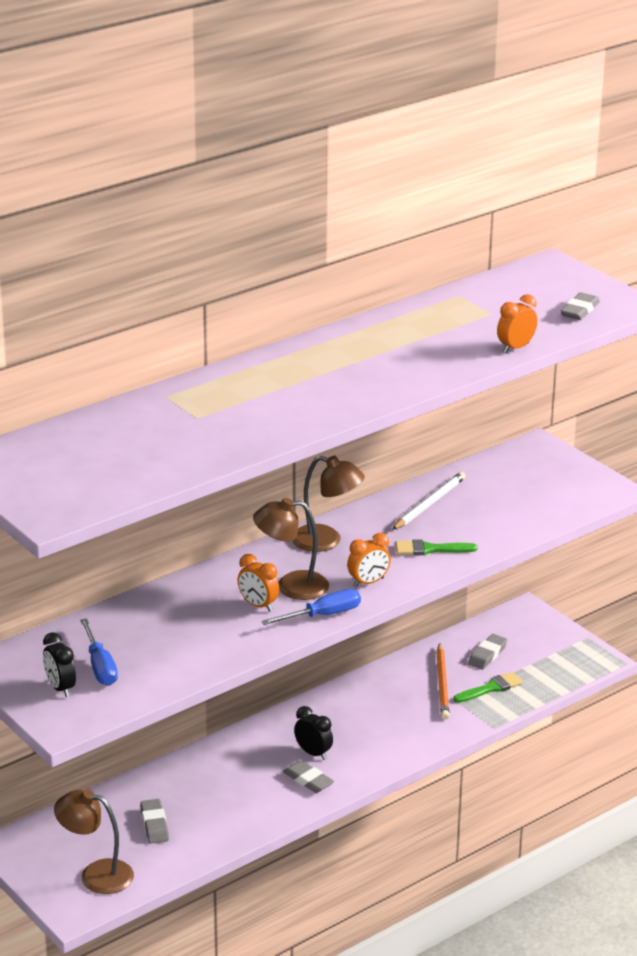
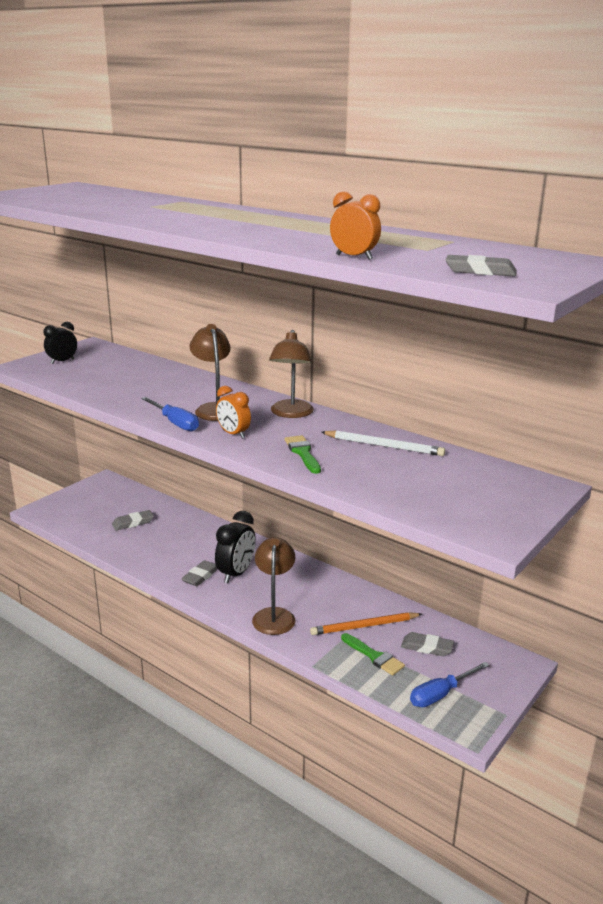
camera: 75 degrees right, 5 degrees down
brown lamp [54,790,134,894] -> brown lamp moved to [252,537,295,635]
blue screwdriver [80,618,118,686] -> blue screwdriver moved to [410,662,489,707]
orange clock [238,554,279,612] -> none
black clock [294,706,333,760] -> black clock [215,511,256,583], size x1.53

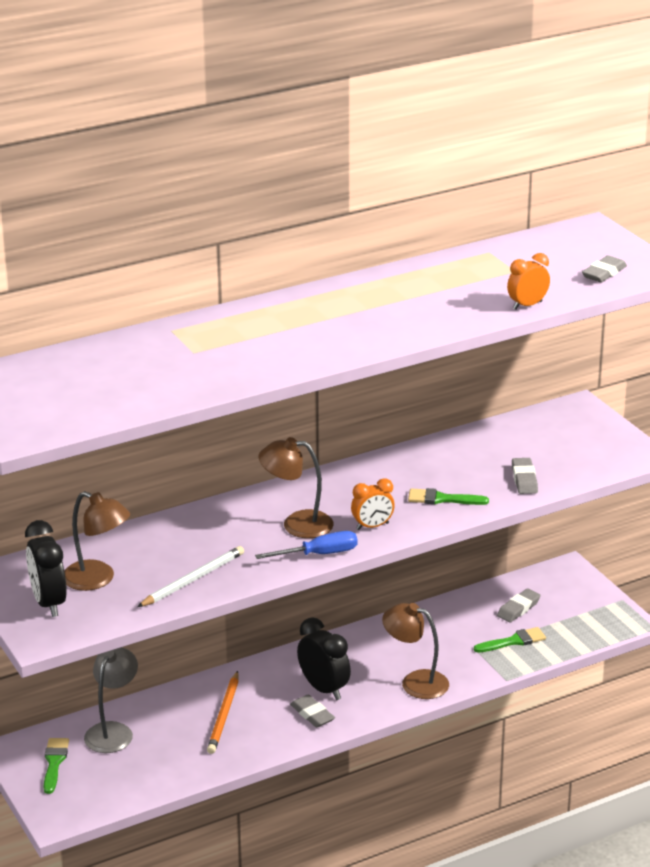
camera: 65 degrees left, 5 degrees up
black clock [43,322,77,364] -> black clock [25,520,67,617], size x1.53
grey eraser [112,510,154,531] -> grey eraser moved to [512,458,538,494]
brown lamp [269,330,314,418] -> brown lamp moved to [64,491,130,591]
orange pencil [310,612,422,635] -> orange pencil moved to [207,671,239,754]
white pencil [321,430,445,456] -> white pencil moved to [137,546,244,607]
blue screwdriver [410,662,489,707] -> none
none -> green brush [43,738,69,794]
none -> grey lamp [84,647,138,753]

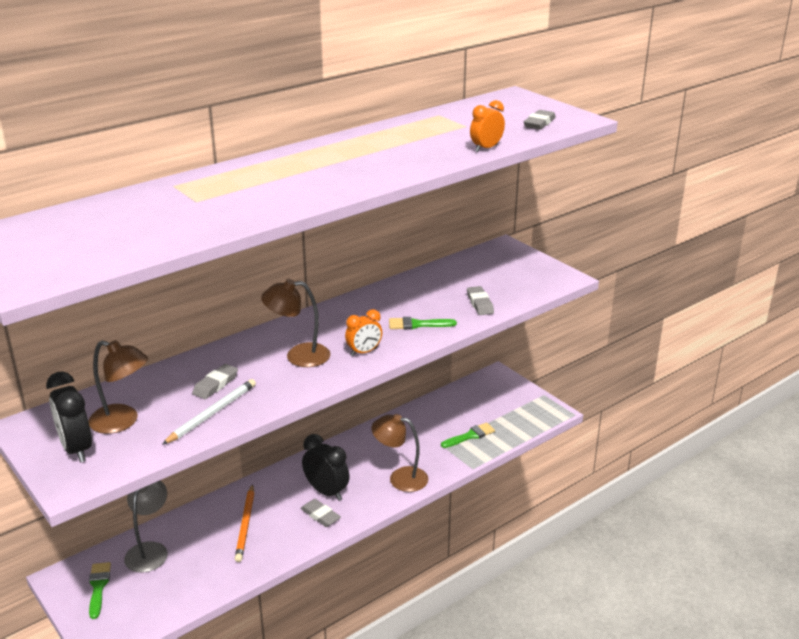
camera: 10 degrees left, 0 degrees up
blue screwdriver [255,531,358,559] -> none
grey eraser [497,588,540,622] -> grey eraser moved to [192,364,238,399]

